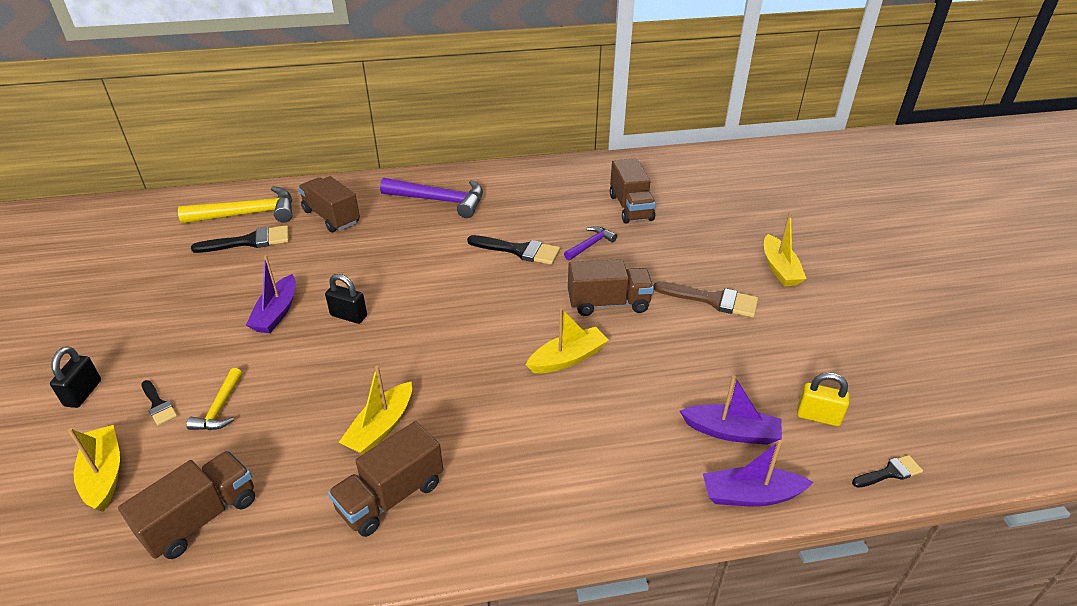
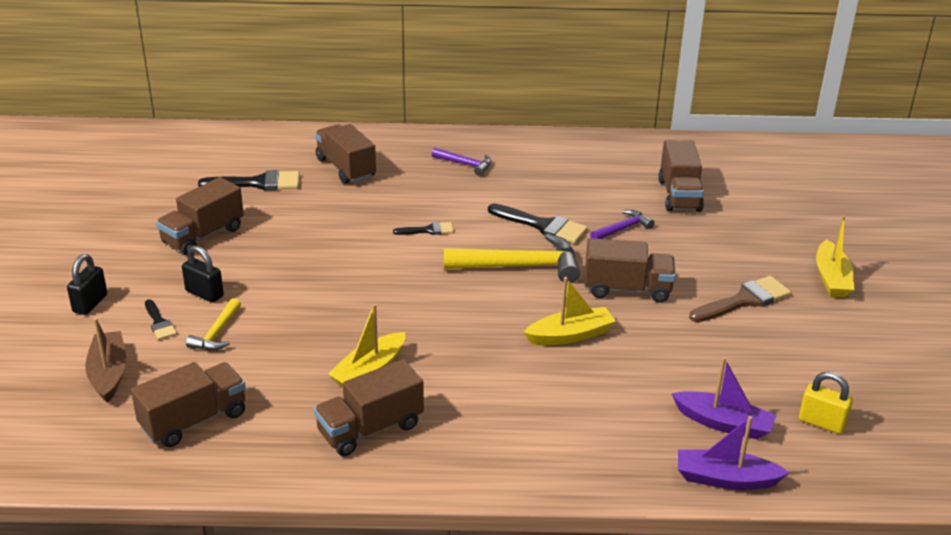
camera: 10 degrees right, 5 degrees down
yellow boat [68,425,120,512] -> brown boat [85,318,126,403]
yellow hammer [178,186,292,224] -> yellow hammer moved to [444,234,580,283]
purple boat [246,255,296,333] -> none
black padlock [325,274,367,324] -> black padlock moved to [182,245,224,303]
purple hammer [380,178,483,218] -> purple hammer [432,148,492,176], size x0.53
brown brush [653,281,758,318] -> brown brush turned 60 degrees counterclockwise [689,276,791,322]
black brush [852,455,923,488] -> black brush moved to [393,222,454,235]
none -> brown truck [156,177,244,255]

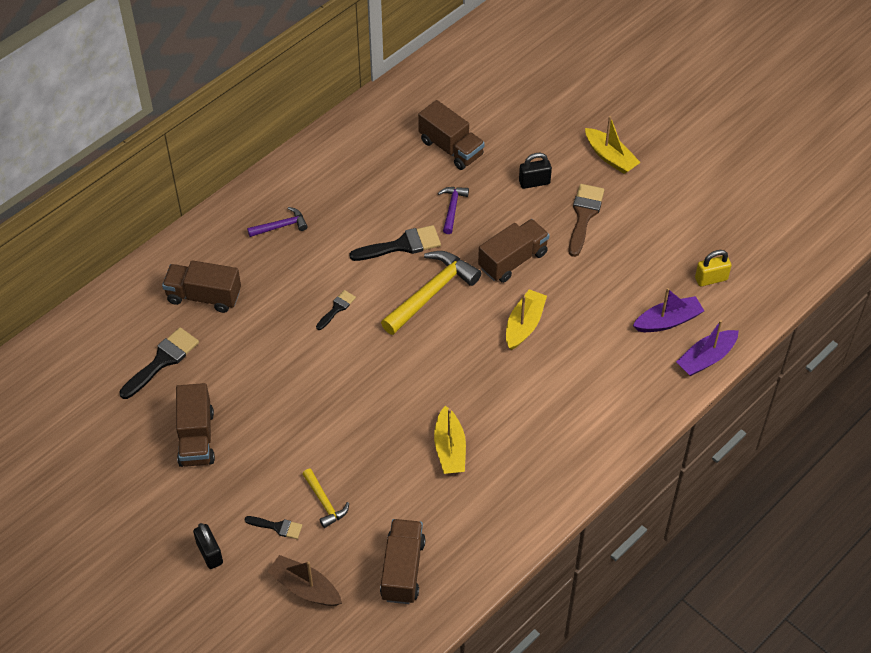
camera: 45 degrees left, 20 degrees up
black padlock [182,245,224,303] -> black padlock moved to [519,153,552,189]
brown truck [314,359,424,456] -> none

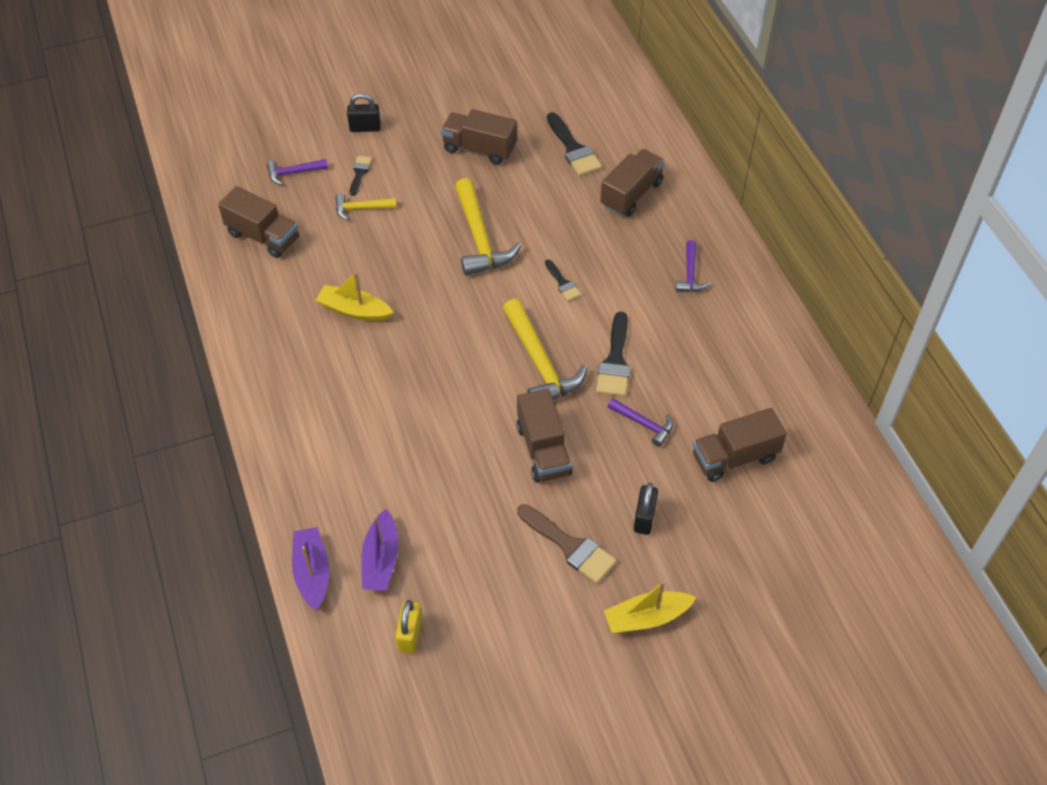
camera: 115 degrees right, 0 degrees up
black brush [244,516,302,539] -> black brush turned 150 degrees clockwise [350,156,372,196]
brown boat [267,555,342,606] -> purple hammer [267,159,328,185]
yellow boat [506,289,547,350] -> none
none -> yellow hammer [455,178,521,276]

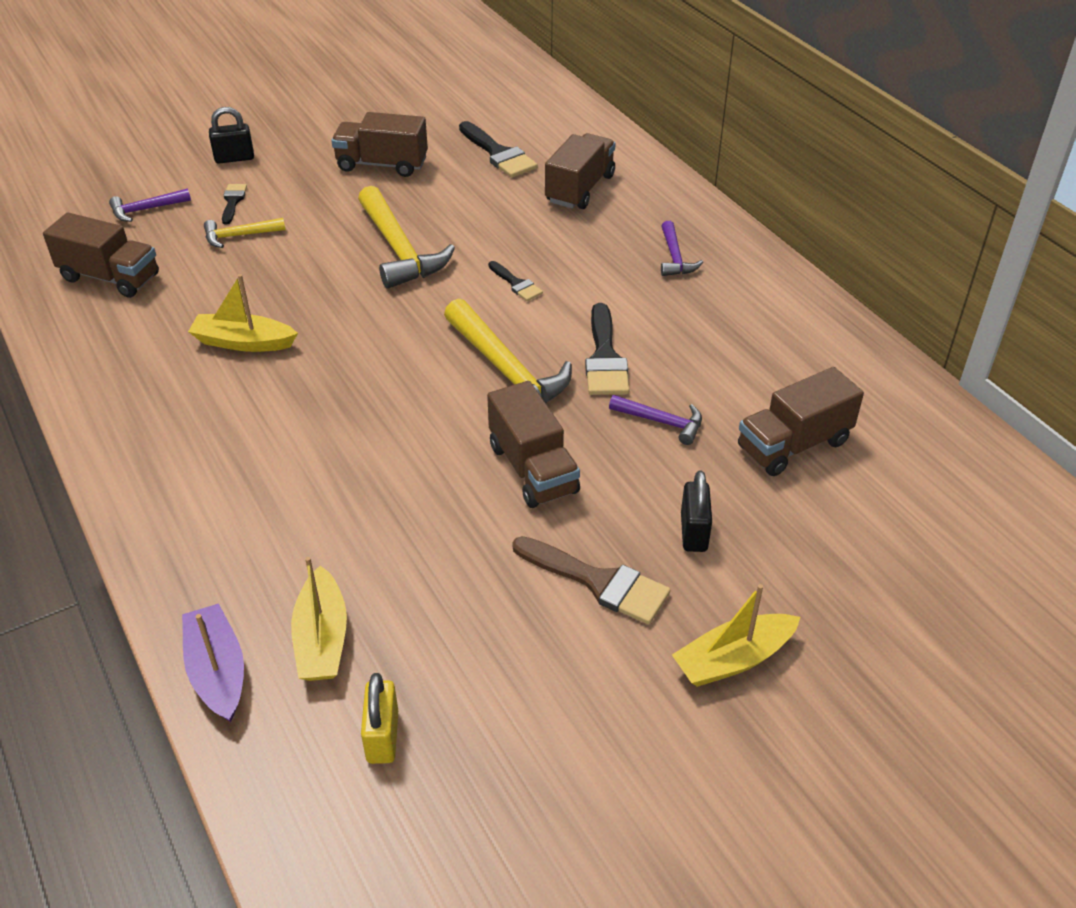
camera: 10 degrees left, 10 degrees down
purple boat [361,509,398,591] -> yellow boat [291,557,347,681]

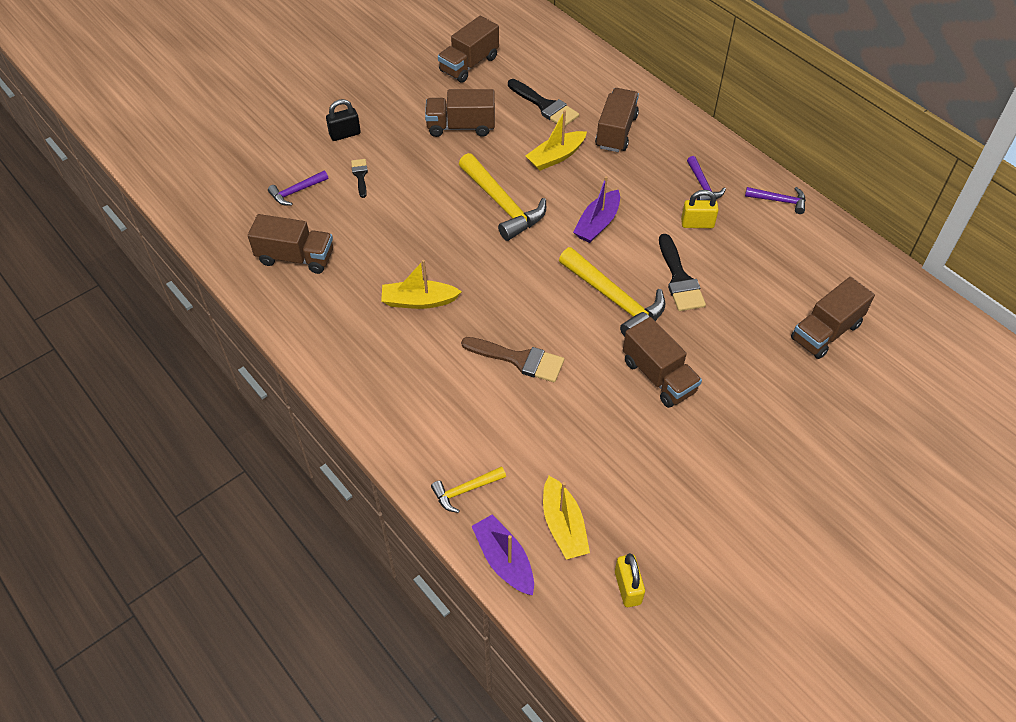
camera: 10 degrees left, 10 degrees up
yellow hammer [204,218,286,248] -> yellow hammer moved to [431,466,506,513]
black brush [488,261,543,301] -> purple boat [573,176,620,243]
brown brush [512,536,670,624] -> brown brush moved to [461,337,564,382]
purple hammer [609,395,702,445] -> purple hammer moved to [745,187,806,214]
yellow boat [672,584,800,687] -> yellow boat moved to [525,110,587,171]
black padlock [681,470,712,552] -> none
none -> brown truck [438,16,499,83]
none -> yellow padlock [681,190,719,228]

